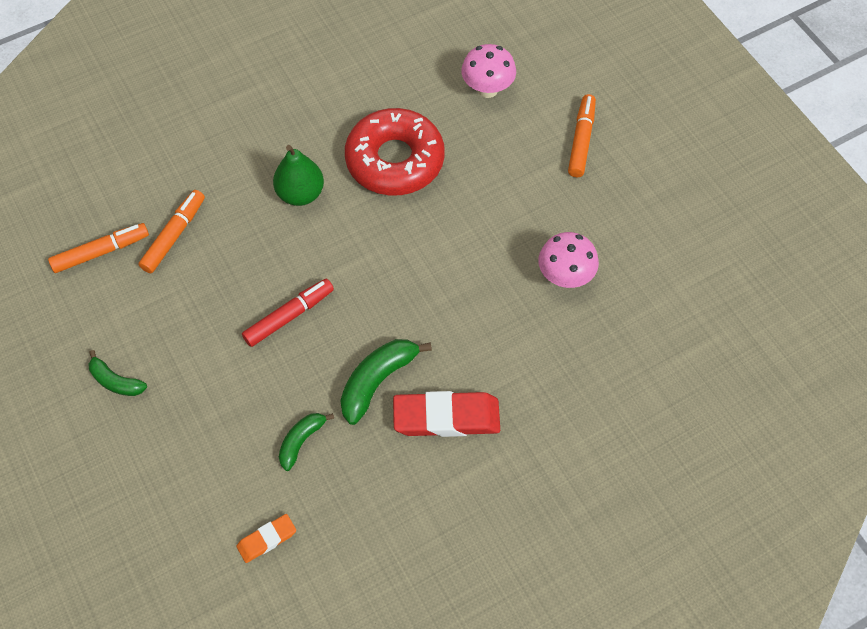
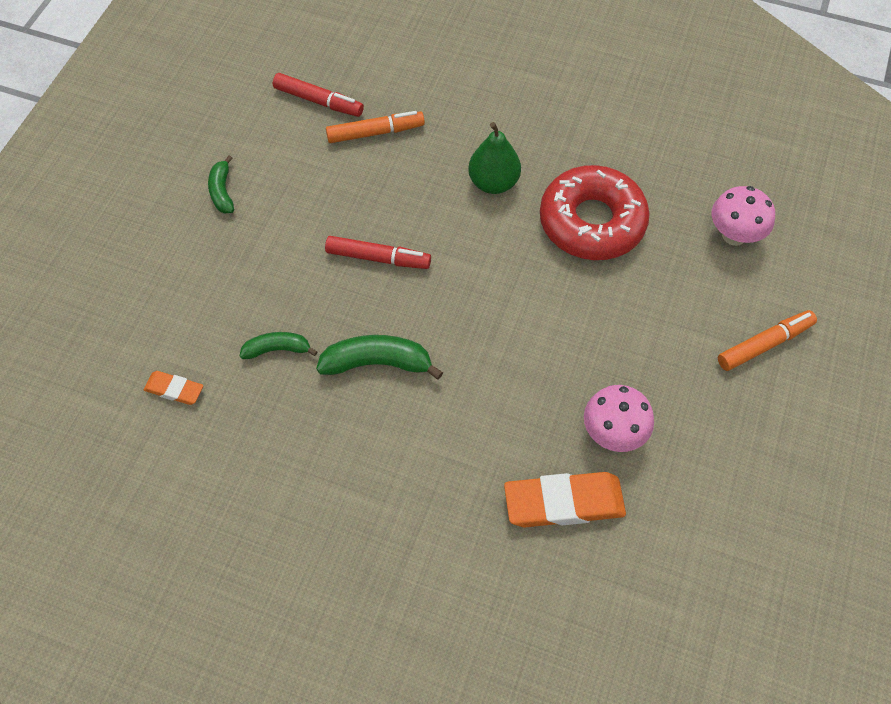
camera: 50 degrees right, 0 degrees up
orange marker [48,223,149,273] -> red marker [273,73,364,117]
red eraser [393,391,500,437] -> none
none -> orange eraser [504,472,626,528]

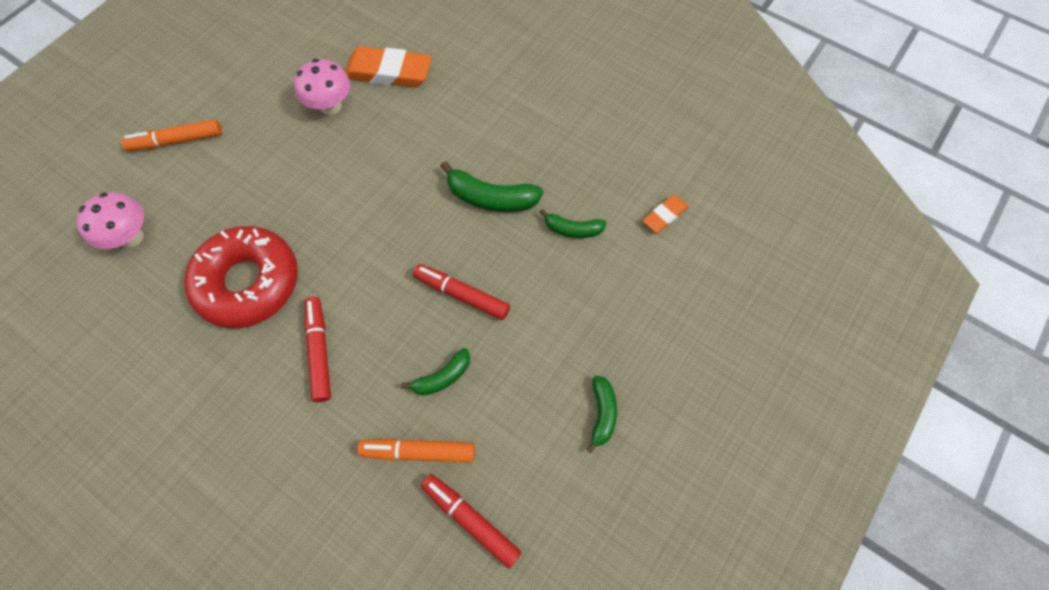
camera: 165 degrees left, 5 degrees up
orange eraser [144,371,203,405] -> orange eraser turned 75 degrees counterclockwise [643,195,689,233]
green pear [468,122,521,194] -> red marker [304,297,331,402]
none -> green banana [401,348,470,395]

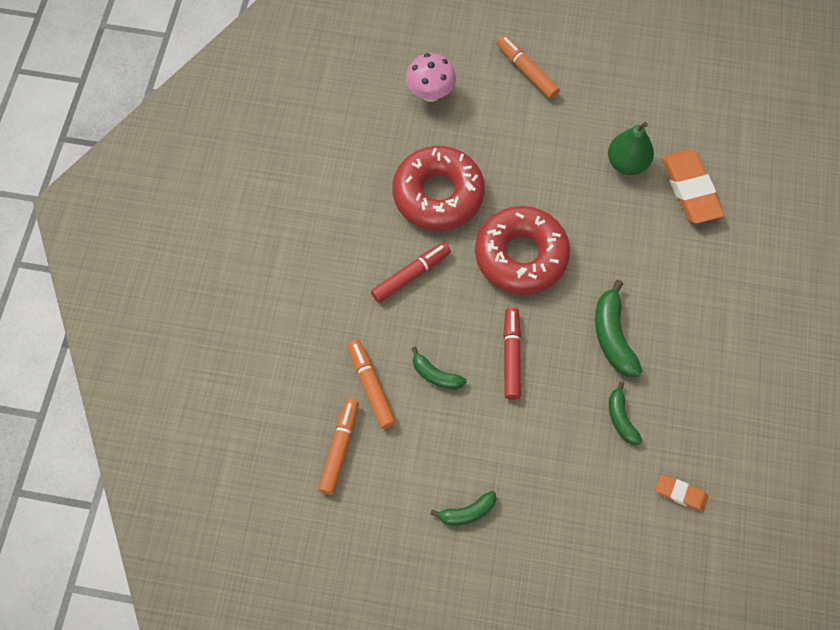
camera: 65 degrees right, 0 degrees up
pink mushroom [294,59,350,115] -> green pear [608,122,654,175]
red marker [421,474,522,569] -> orange marker [318,399,359,495]
none -> red donut [475,206,570,295]

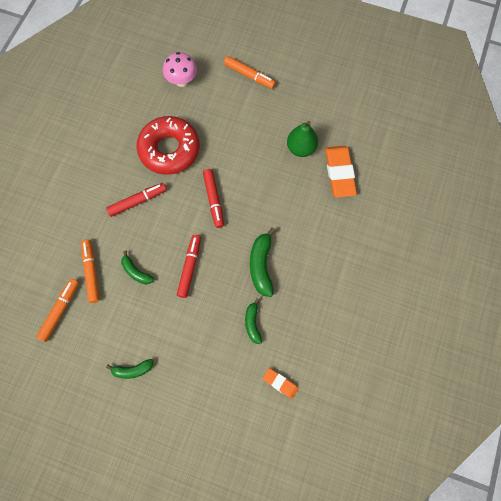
camera: 10 degrees right, 5 degrees up
red donut [475,206,570,295] -> red marker [203,169,224,228]
orange marker [496,35,560,99] -> orange marker turned 150 degrees clockwise [224,56,276,89]

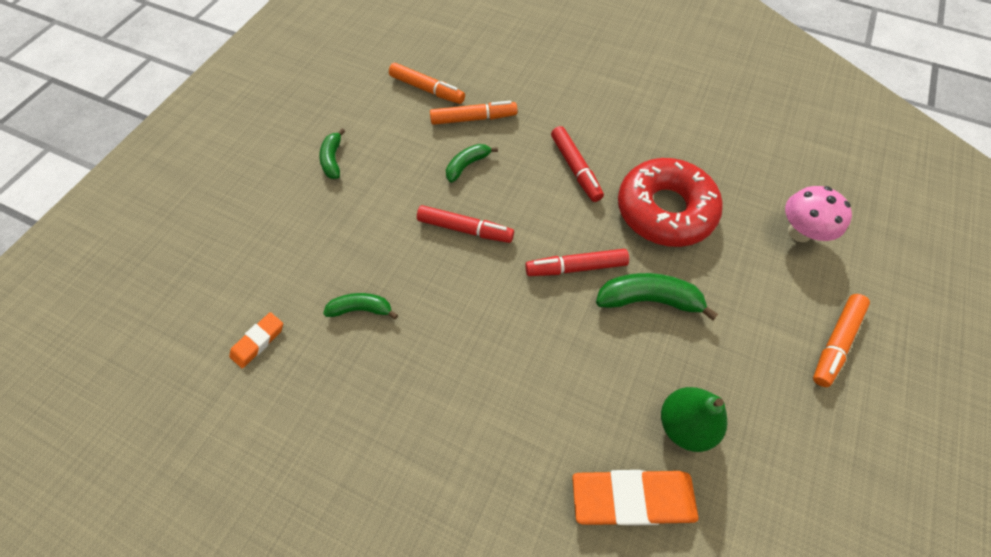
camera: 95 degrees right, 10 degrees down
green banana [250,228,276,297] -> green banana moved to [596,273,718,321]

